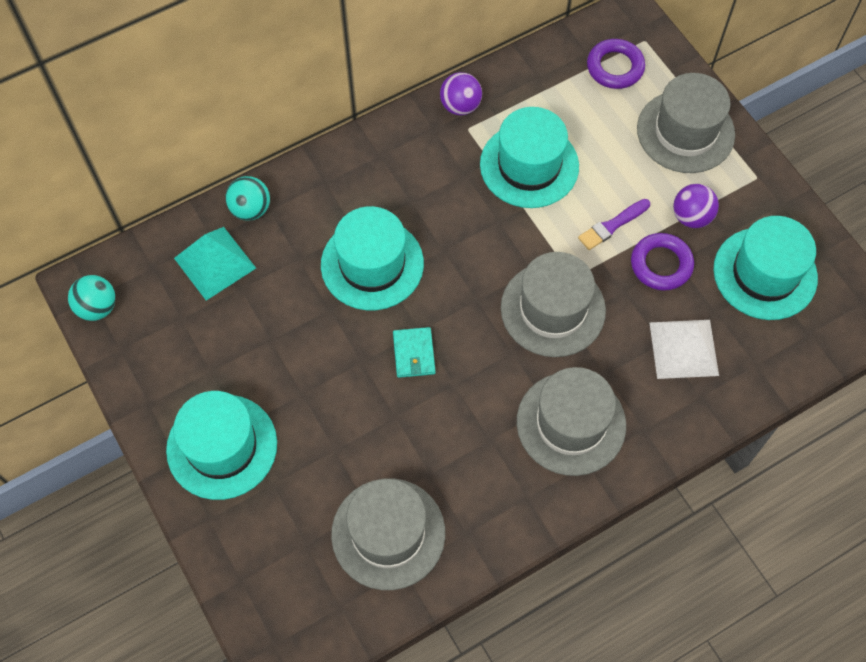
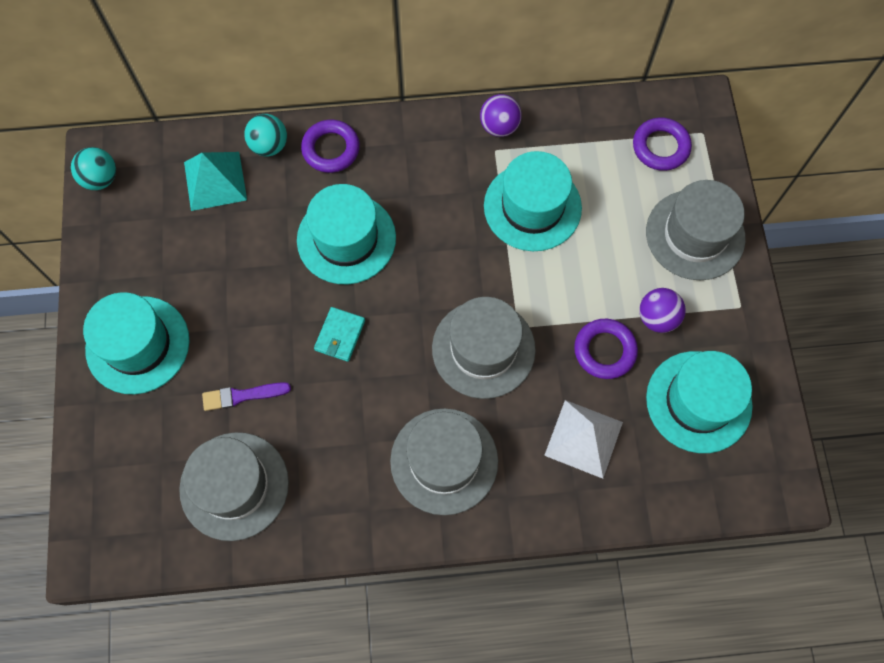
camera: 25 degrees right, 5 degrees up
purple brush [578,199,650,250] -> purple brush moved to [202,382,291,411]
none -> purple ring [301,120,360,173]

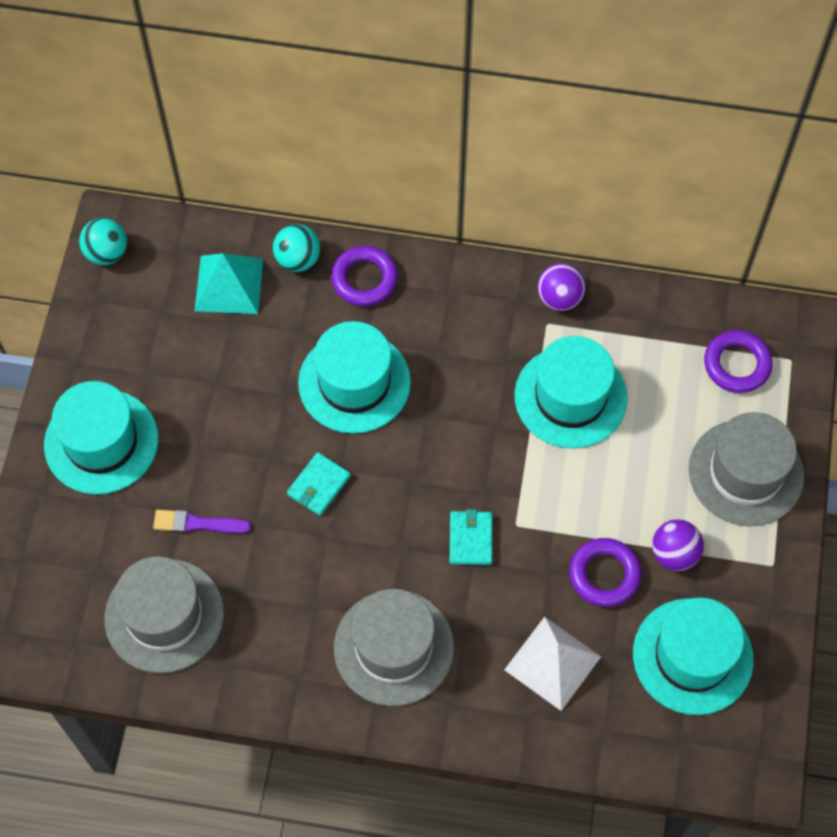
camera: 15 degrees right, 5 degrees down
grey hat [432,297,536,399] -> turquoise wallet [450,509,492,565]

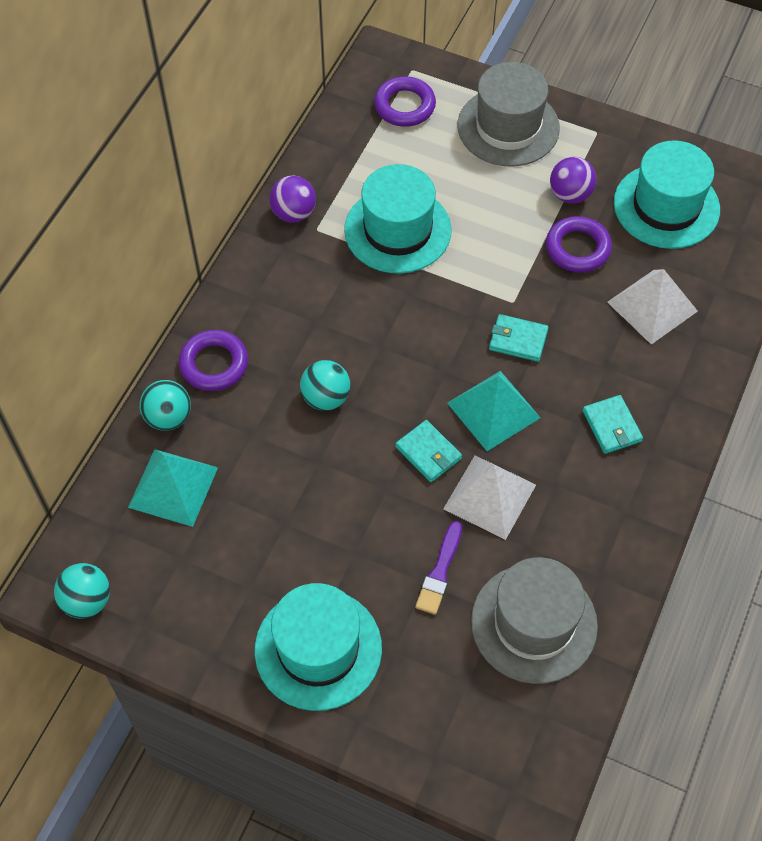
camera: 75 degrees left, 5 degrees down
turquoise hat [298,321,411,434] -> turquoise ball [300,360,350,411]
grey hat [334,589,454,706] -> turquoise wallet [583,395,643,454]
none -> white pyramid [443,455,536,540]
none -> turquoise pyramid [447,371,540,451]

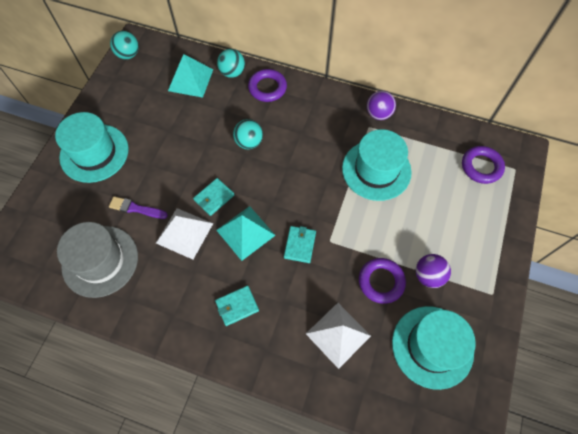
camera: 85 degrees right, 5 degrees up
grey hat [458,62,560,166] -> none

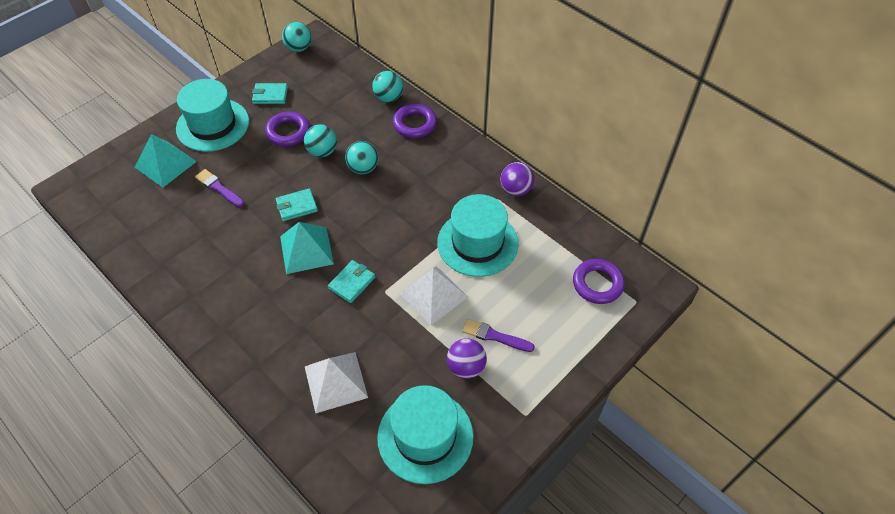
camera: 25 degrees right, 10 degrees down
grey hat [57,222,138,298] -> none
white pyramid [156,208,213,259] -> white pyramid moved to [400,266,468,325]
turquoise pyramid [168,54,213,98] -> turquoise pyramid moved to [135,134,197,188]
turquoise wallet [215,286,259,326] -> turquoise wallet moved to [252,83,288,104]
purple ring [359,258,406,304] -> purple ring moved to [265,112,310,146]
none -> turquoise ball [304,124,337,157]
none -> purple brush [462,319,535,352]

